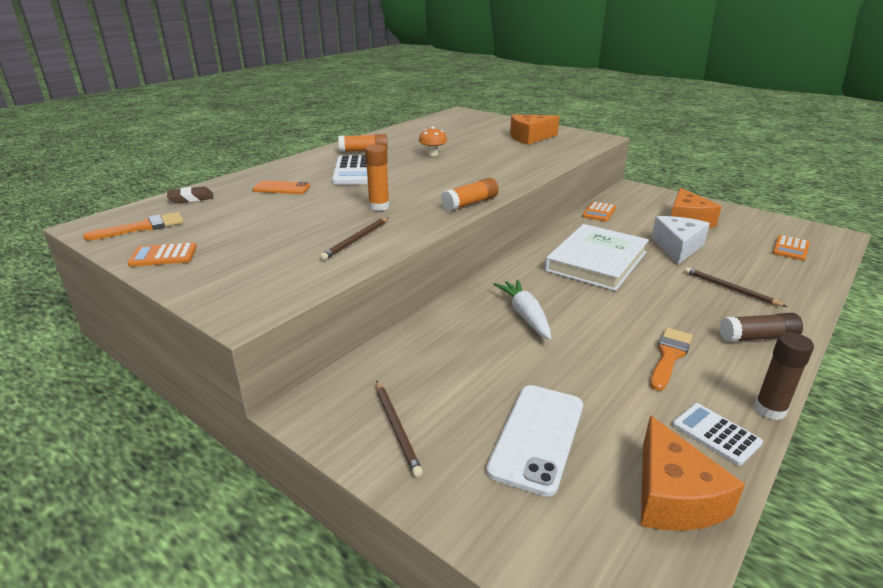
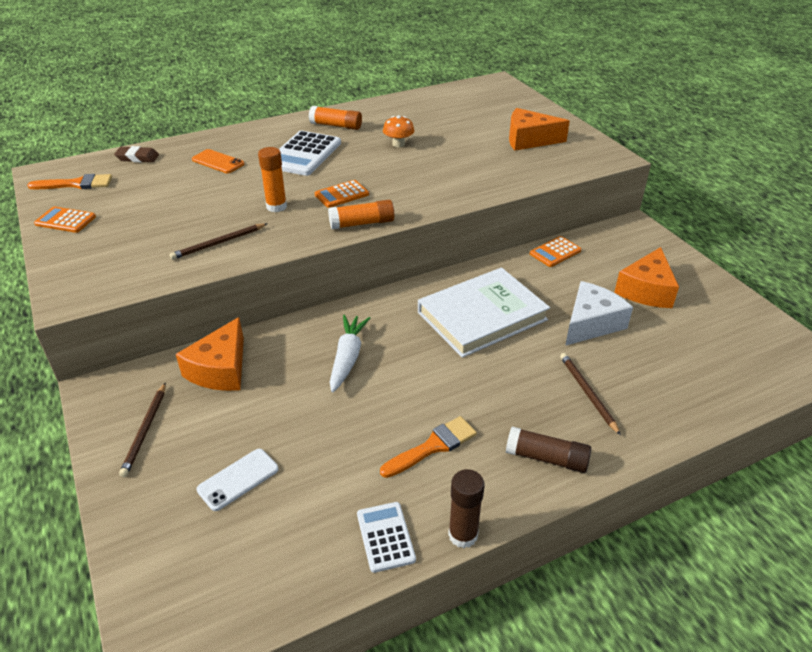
camera: 25 degrees right, 10 degrees up
white phone [486,385,583,497] -> white phone [197,449,279,511], size x0.62
orange cheese [641,415,745,531] -> orange cheese moved to [176,317,244,391]
orange calculator [772,235,810,261] -> orange calculator moved to [315,180,369,208]

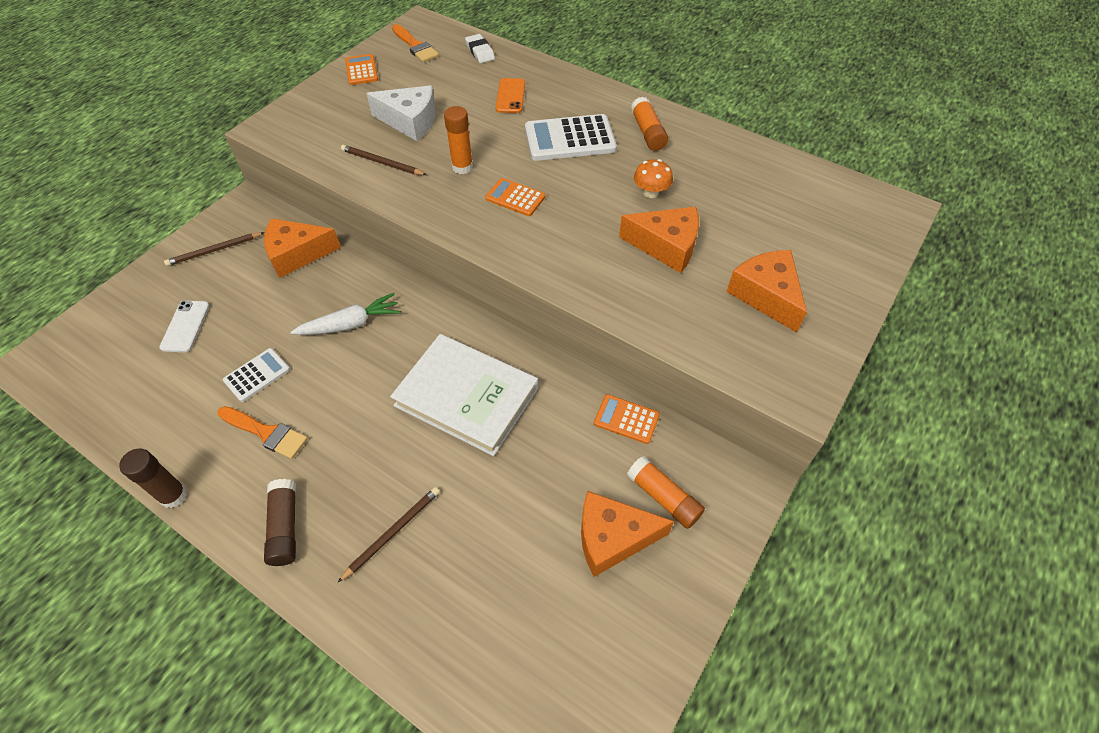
camera: 60 degrees right, 15 degrees up
brown eraser [114,146,159,162] -> white eraser [465,34,495,63]
white phone [197,449,279,511] -> white phone turned 75 degrees clockwise [159,301,210,352]
orange glue stick [328,200,394,229] -> orange glue stick moved to [627,456,705,529]
white calculator [357,502,416,573] -> white calculator moved to [223,348,290,402]
white cheese [565,281,633,346] -> white cheese moved to [366,85,436,141]
none -> orange cheese [619,207,699,273]

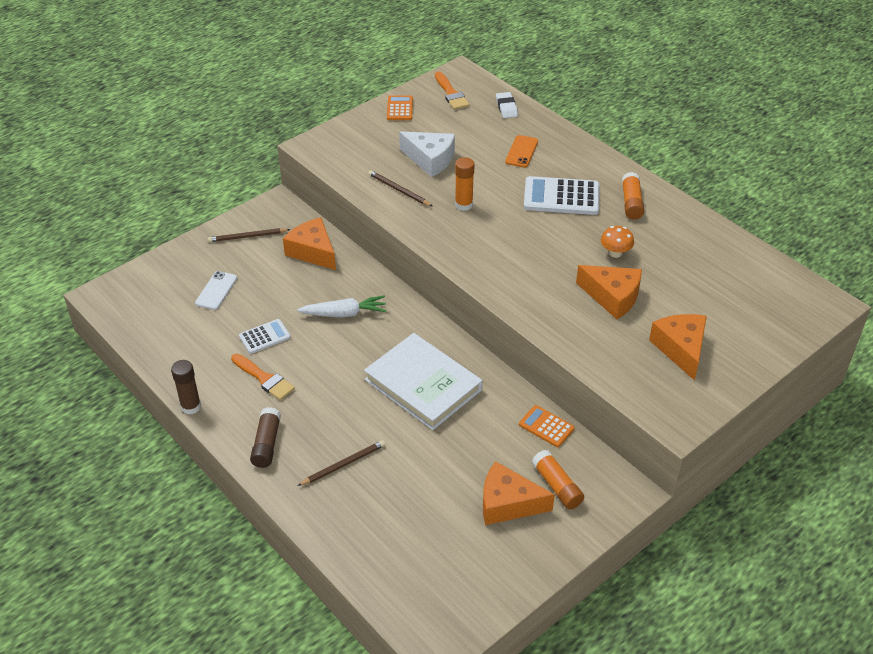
camera: 15 degrees right, 10 degrees down
orange cheese [264,218,341,278] -> orange cheese turned 45 degrees clockwise [283,217,336,270]
orange calculator [485,178,545,216] -> none

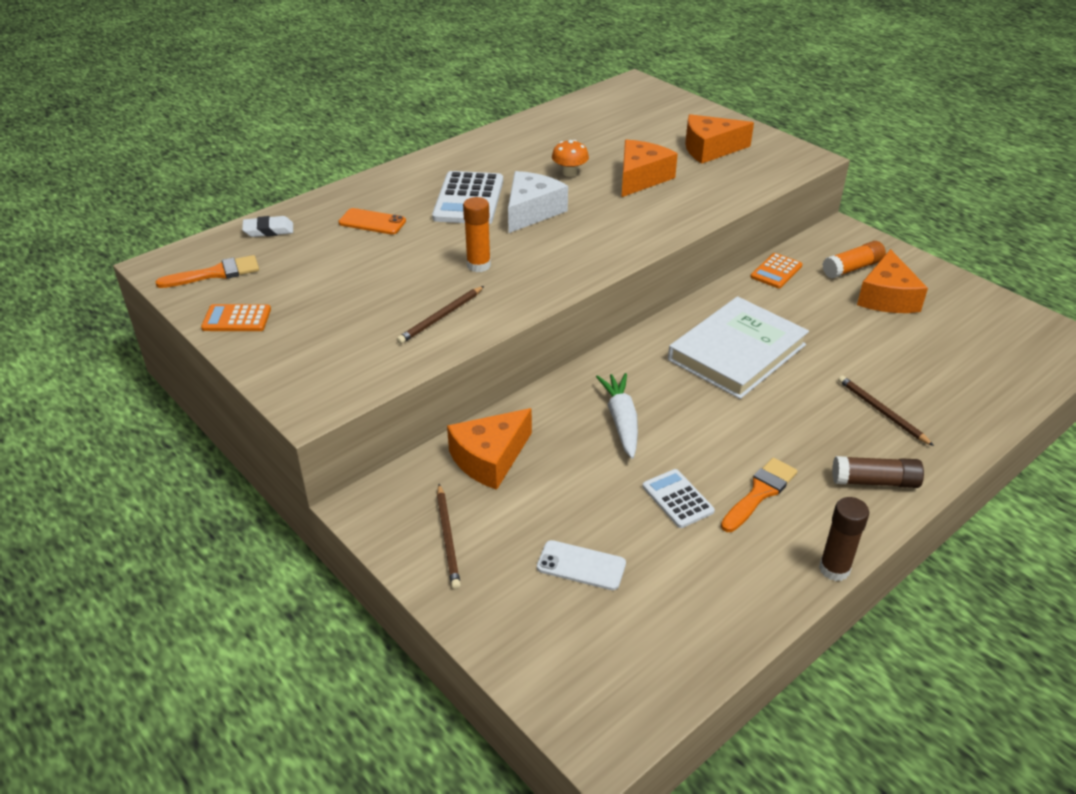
camera: 90 degrees left, 5 degrees down
white cheese [399,131,455,177] -> white cheese moved to [508,171,568,233]
orange glue stick [622,172,644,220] -> none

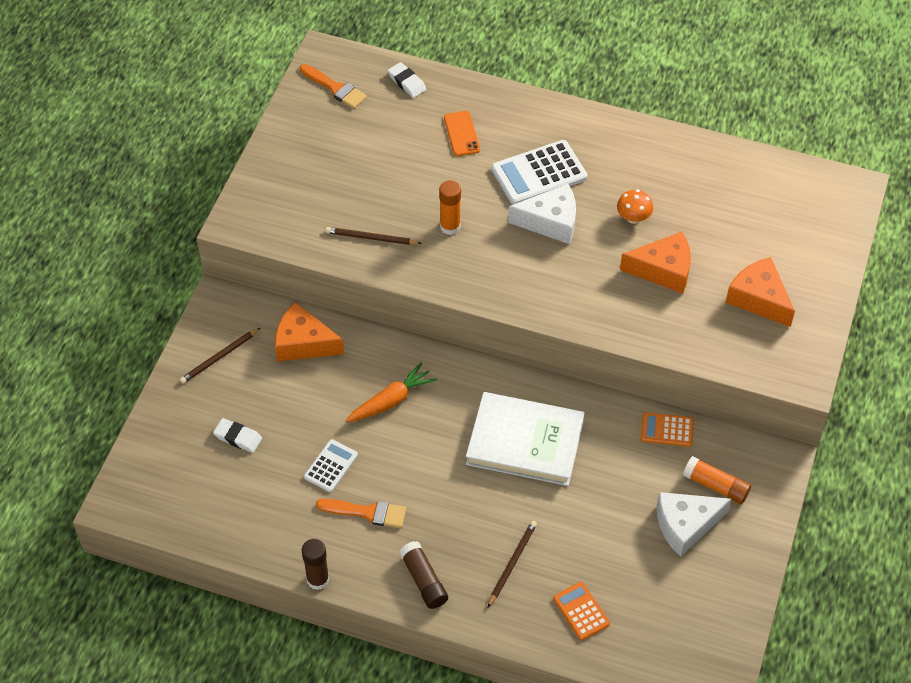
camera: 60 degrees right, 15 degrees up
orange calculator [201,304,271,331] -> orange calculator moved to [553,582,610,640]
white phone [537,540,626,590] -> white eraser [213,418,262,453]
white carrot [596,373,638,459] -> orange carrot [346,362,437,422]
orange cheese [857,249,928,313] -> white cheese [657,492,731,557]

